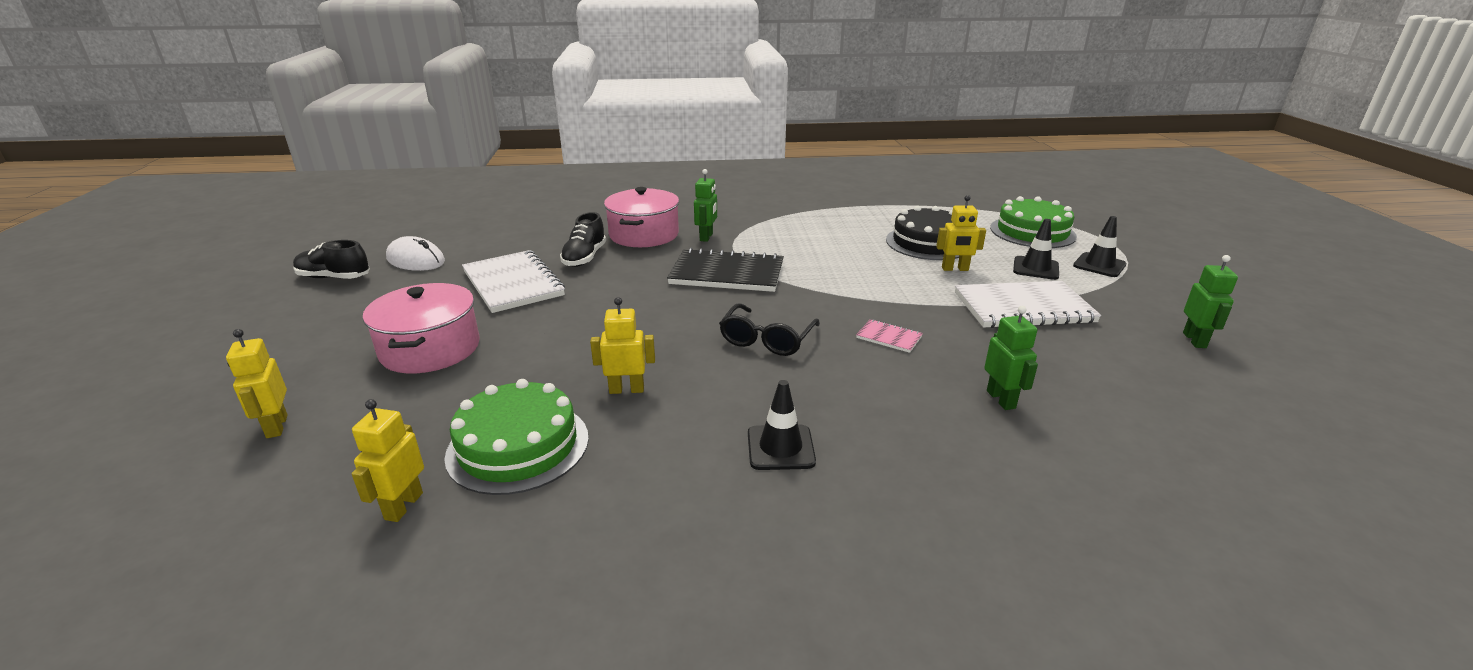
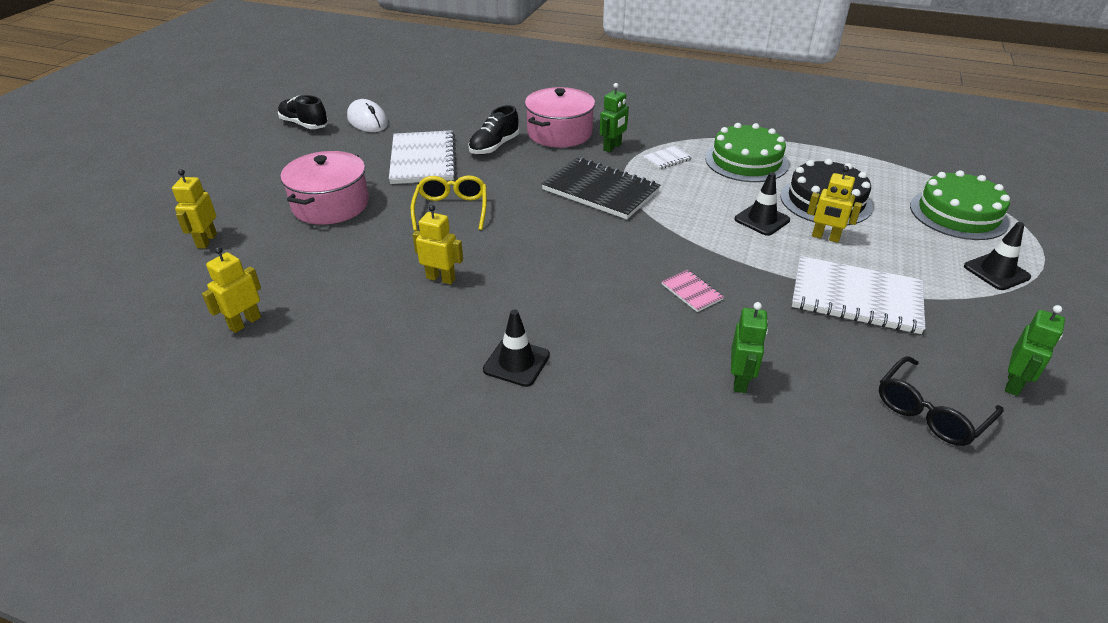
camera: 25 degrees right, 10 degrees up
green cake [444,379,589,495] -> green cake moved to [705,123,789,182]
black glasses [719,303,820,356] -> black glasses moved to [879,356,1004,446]
black traffic cone [1013,219,1059,280] -> black traffic cone moved to [735,172,790,236]
none -> yellow glasses [411,175,487,231]
none -> white notebook [643,146,692,170]

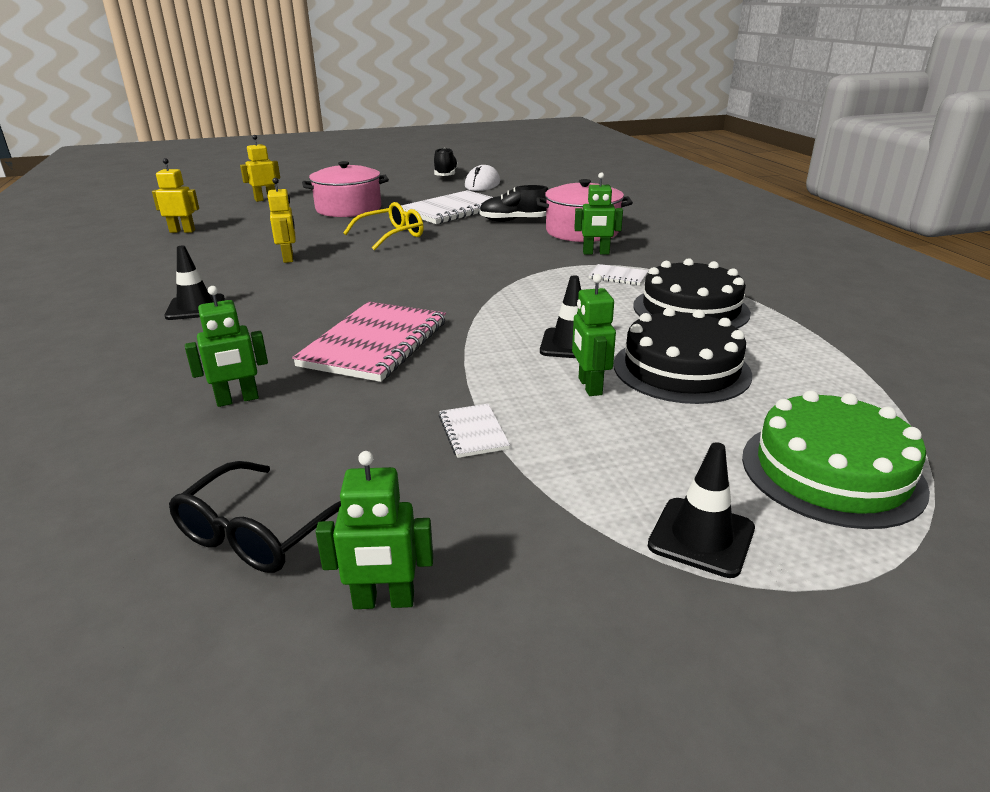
camera: 55 degrees right, 10 degrees down
black notebook [541,157,660,219] -> none
pink notebook [661,270,724,312] -> pink notebook [292,301,446,382], size x2.22
green cake [705,123,789,182] -> black cake [634,258,751,329]
white notebook [792,256,925,334] -> white notebook [439,404,510,458], size x0.45
yellow robot [807,166,862,243] -> green robot [572,274,616,396]
black glasses [879,356,1004,446] -> black glasses turned 75 degrees counterclockwise [169,461,341,573]

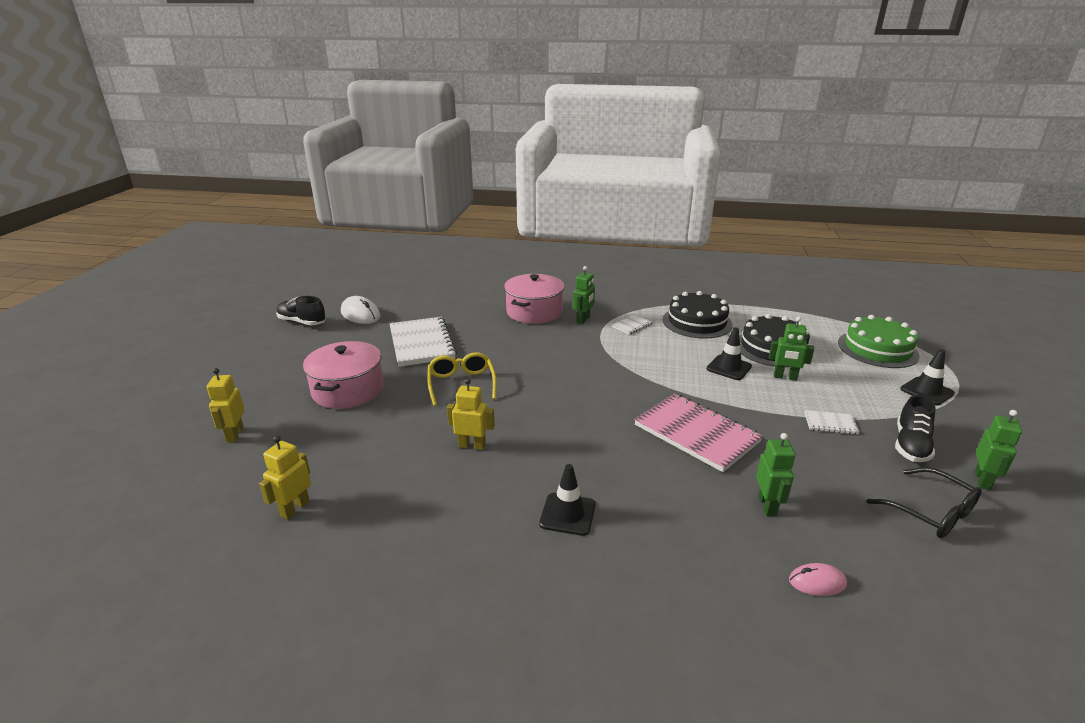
camera: 65 degrees left, 0 degrees up
black shoe [479,185,548,222] -> black shoe moved to [895,395,936,462]
none -> pink mouse [789,563,847,596]

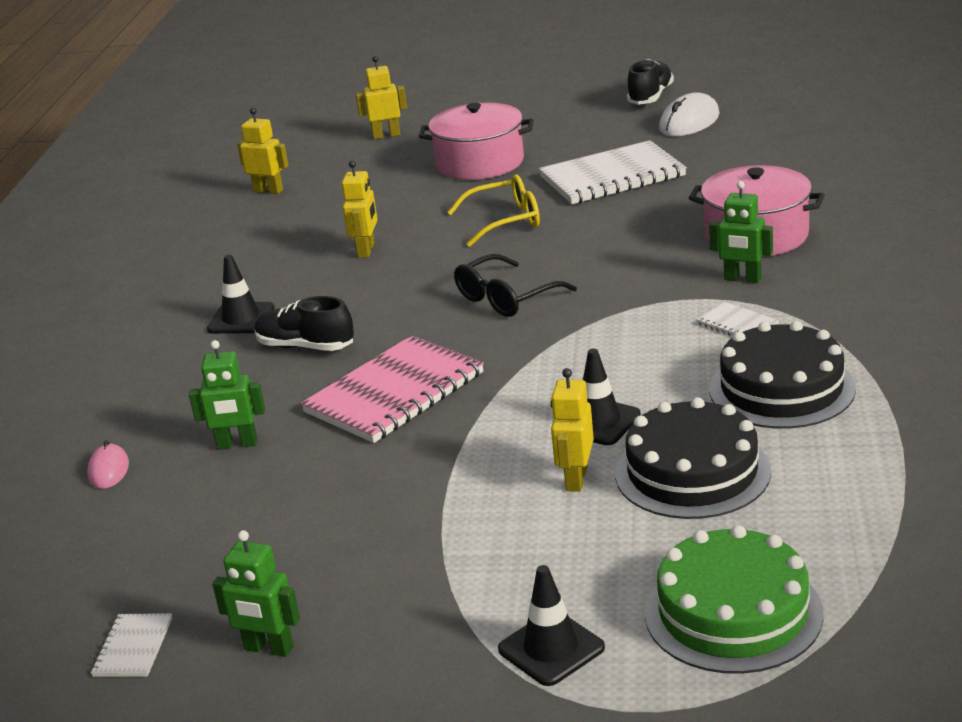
camera: 90 degrees right, 0 degrees up
green robot [769,317,814,381] -> yellow robot [551,368,594,492]
white notebook [804,410,860,434] -> white notebook moved to [91,613,172,677]
black glasses [866,467,982,538] -> black glasses moved to [454,254,577,317]
black shoe [895,395,936,462] -> black shoe moved to [254,296,354,351]

